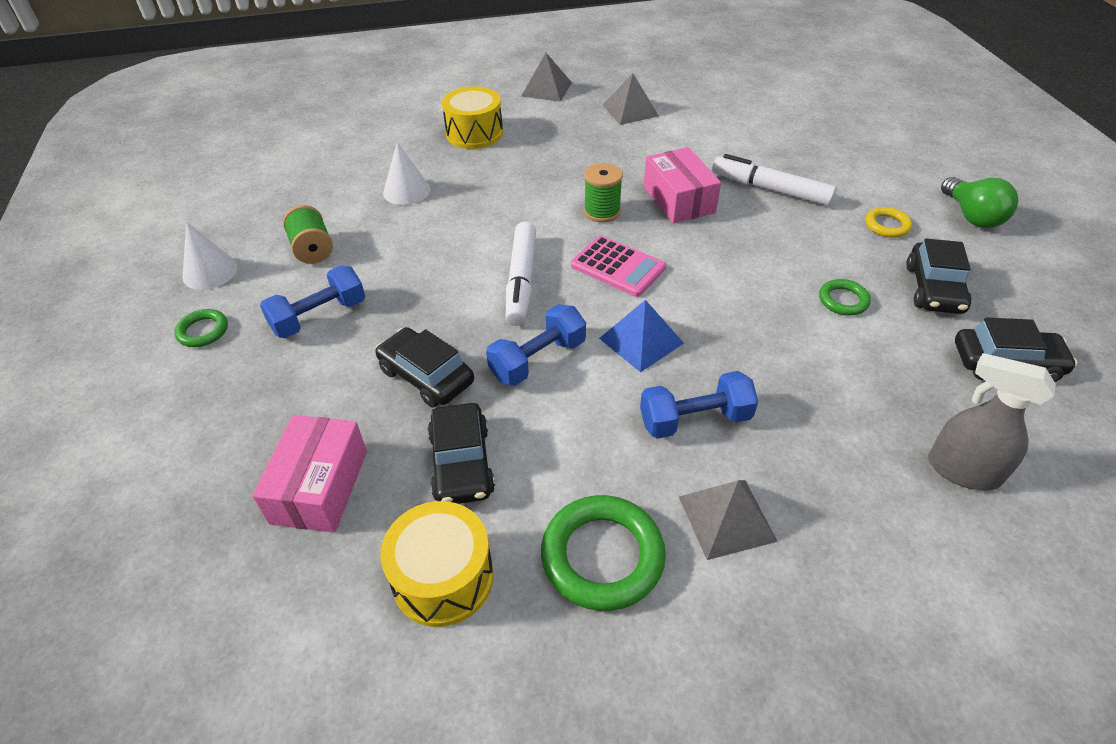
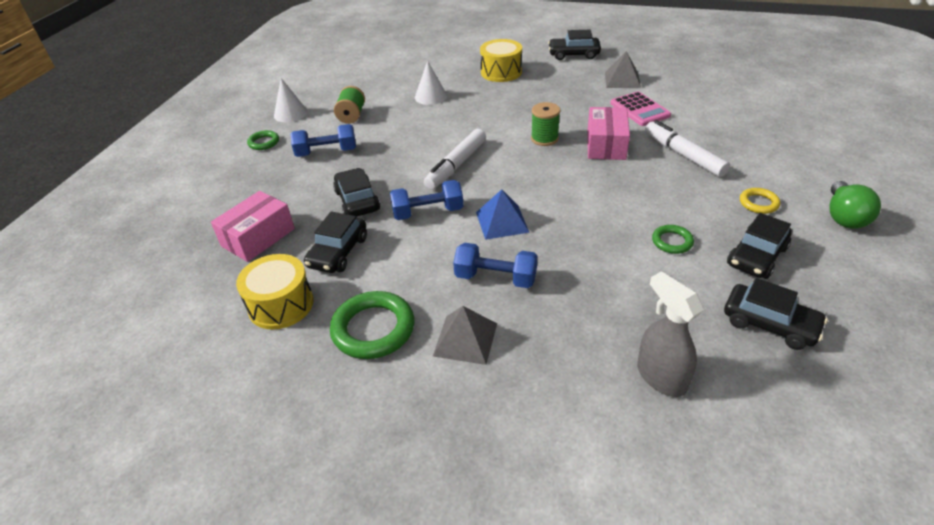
camera: 30 degrees right, 5 degrees down
grey pyramid [522,53,572,102] -> black car [548,30,601,60]
pink calculator [571,235,666,297] -> pink calculator moved to [610,91,671,126]

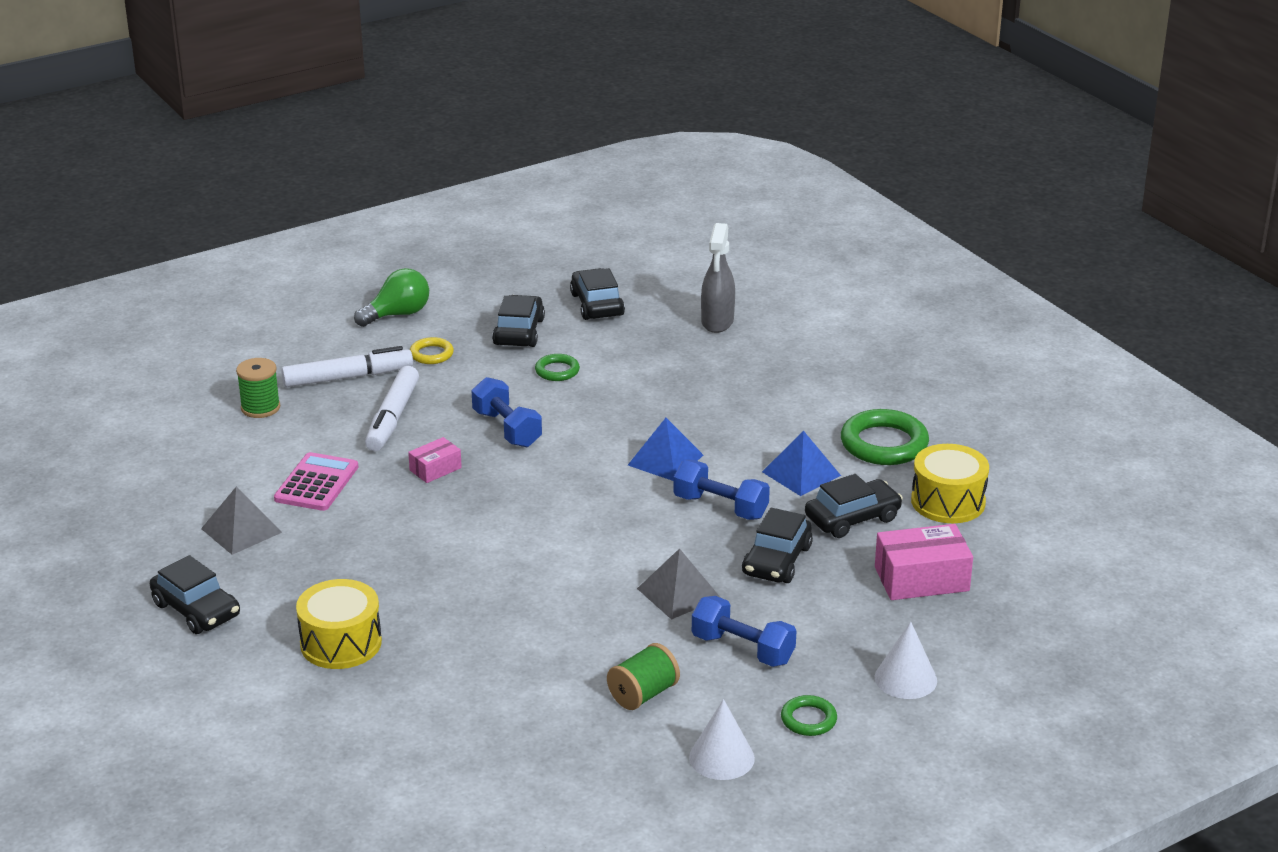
camera: 140 degrees left, 10 degrees down
white cone [415,61,447,105] -> white cone moved to [875,621,937,699]
white marker [424,129,486,189] -> white marker moved to [281,346,413,387]
grey pyramid [433,306,497,365] -> grey pyramid moved to [637,548,721,620]
blue dumbbell [453,243,537,288] -> blue dumbbell moved to [472,377,542,447]
green spool [531,102,560,146] -> green spool moved to [236,358,280,418]
pink box [587,107,630,160] -> pink box [408,437,462,483], size x0.56
black car [727,213,792,279] -> black car turned 75 degrees counterclockwise [492,295,545,347]
none -> blue pyramid [762,431,841,496]

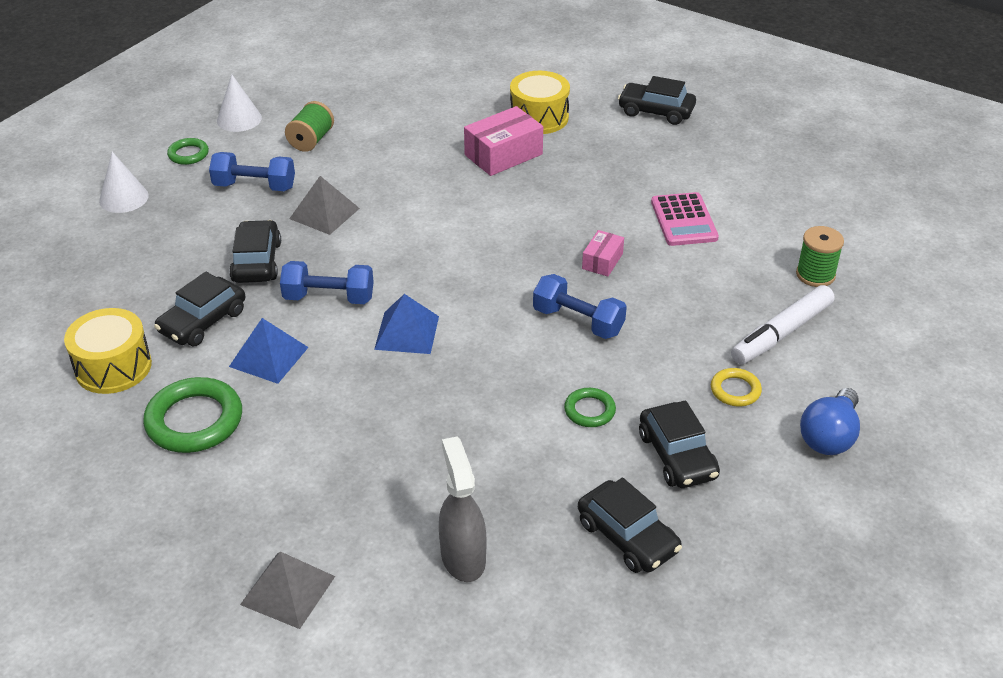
camera: 155 degrees right, 10 degrees up
grey pyramid [201,487,282,555] -> grey pyramid moved to [240,551,335,629]
green light bulb [354,268,429,327] -> blue light bulb [800,388,860,455]
white marker [365,366,419,451] -> none
pink box [875,524,973,600] -> pink box moved to [464,106,543,176]

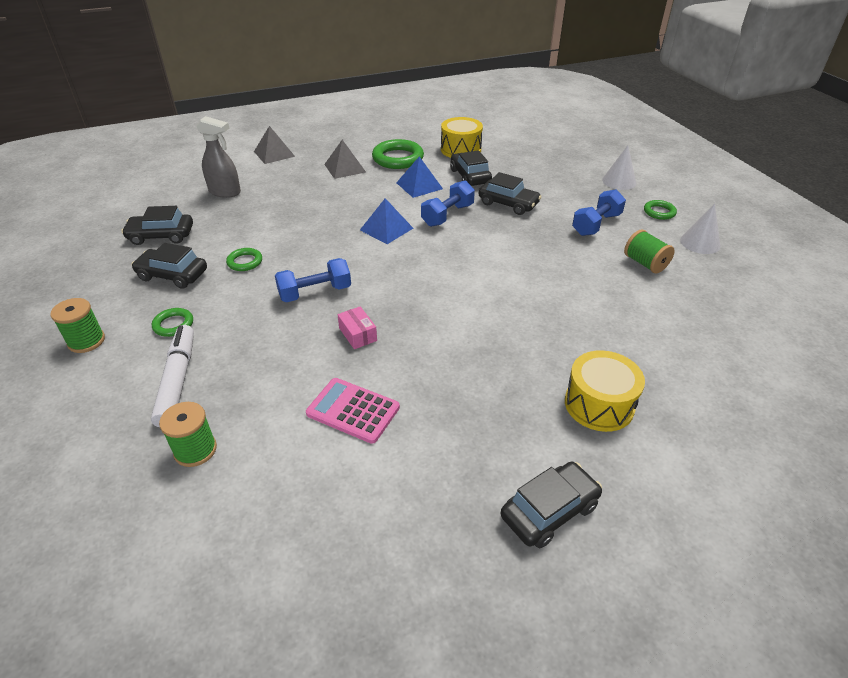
camera: 125 degrees right, 0 degrees up
grey pyramid [289,176,360,235] -> grey pyramid moved to [324,140,366,179]
pink box [464,106,543,176] -> none
yellow ring [711,368,762,406] -> green ring [152,308,193,337]
blue light bulb [800,388,860,455] -> green spool [50,298,105,353]

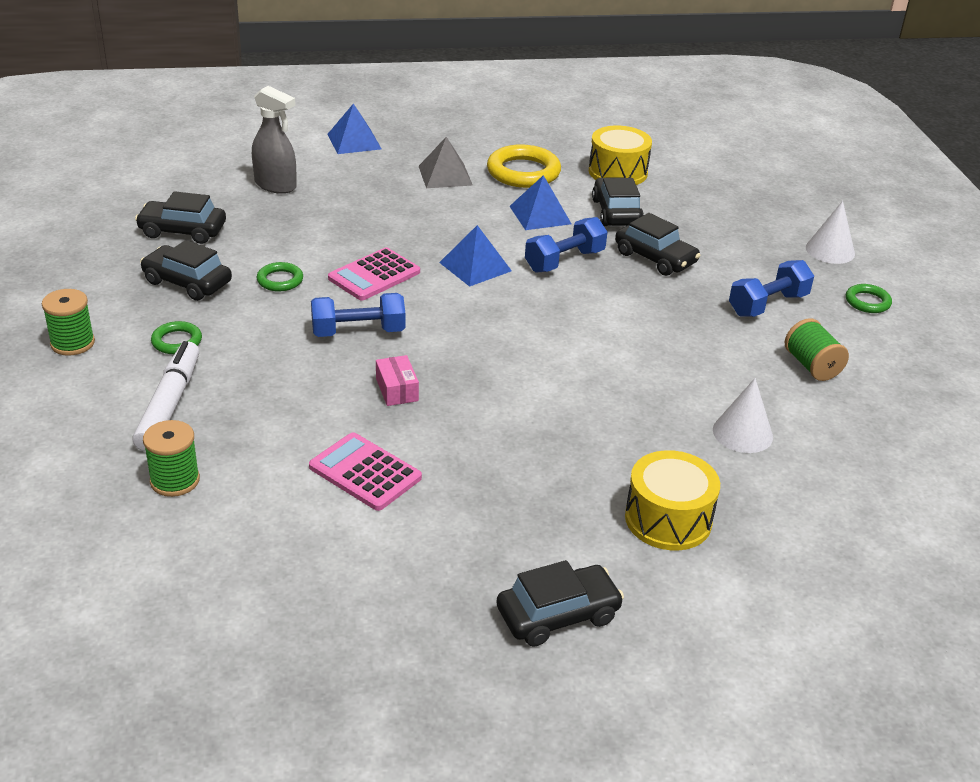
camera: 10 degrees right, 5 degrees down
grey pyramid [254,126,295,164] -> blue pyramid [327,103,382,154]
green ring [372,139,424,169] -> yellow ring [487,144,561,188]
white cone [680,204,721,254] -> white cone moved to [713,378,773,453]
none -> pink calculator [328,247,420,300]

